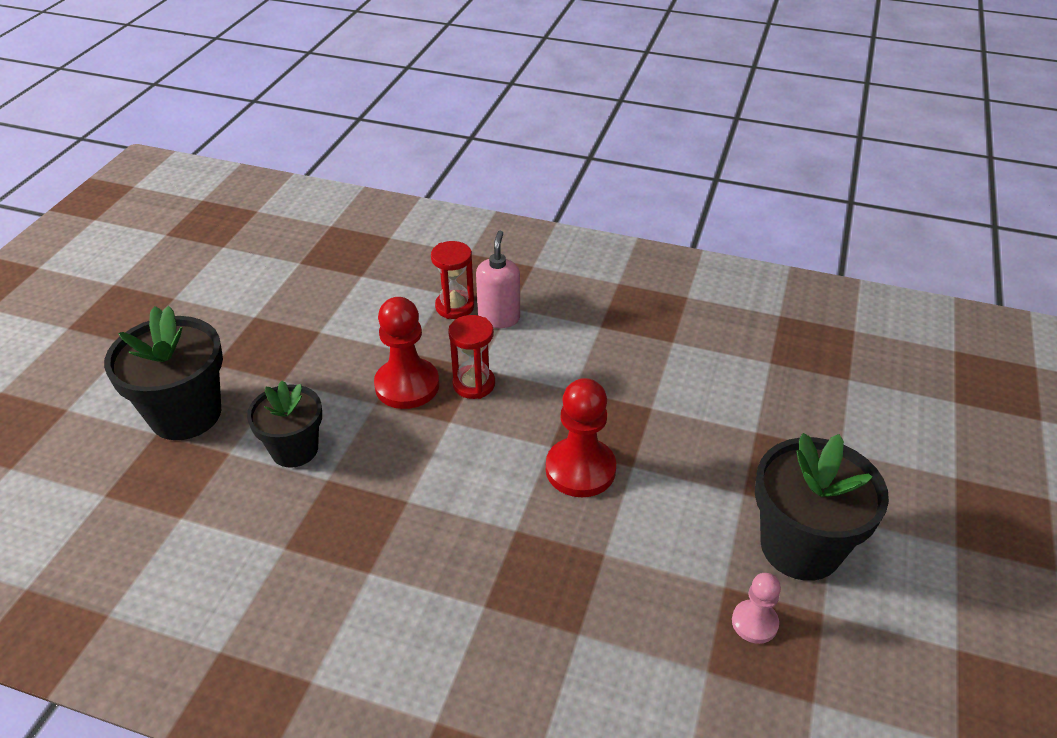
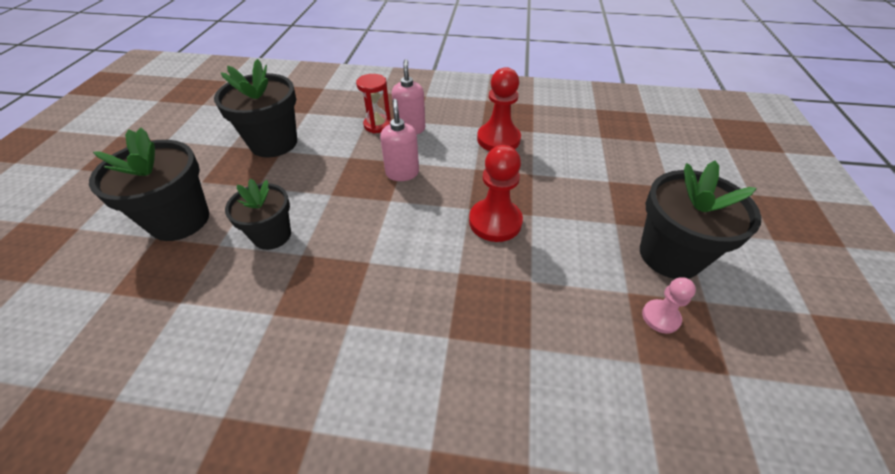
camera: 10 degrees left, 5 degrees up
red pawn [374,297,439,409] -> red pawn moved to [477,67,521,151]
red hourglass [448,315,495,399] -> pink soap dispenser [380,99,419,181]
none -> black flower pot [214,59,297,158]

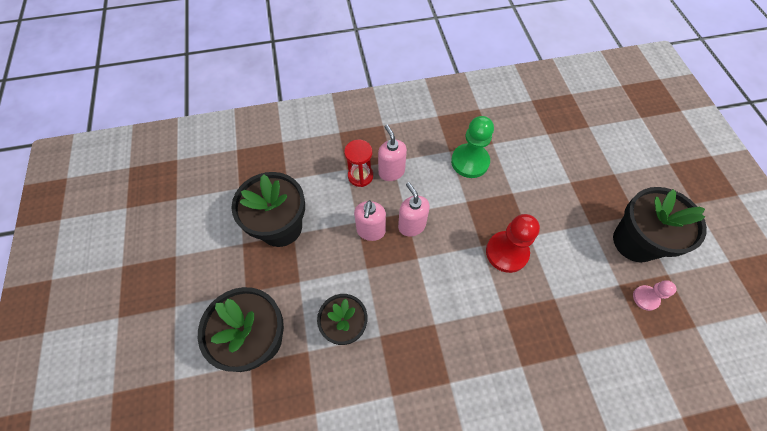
camera: 20 degrees left, 15 degrees up
red pawn [477,67,521,151] -> green pawn [451,116,494,178]
none -> pink soap dispenser [354,200,386,241]

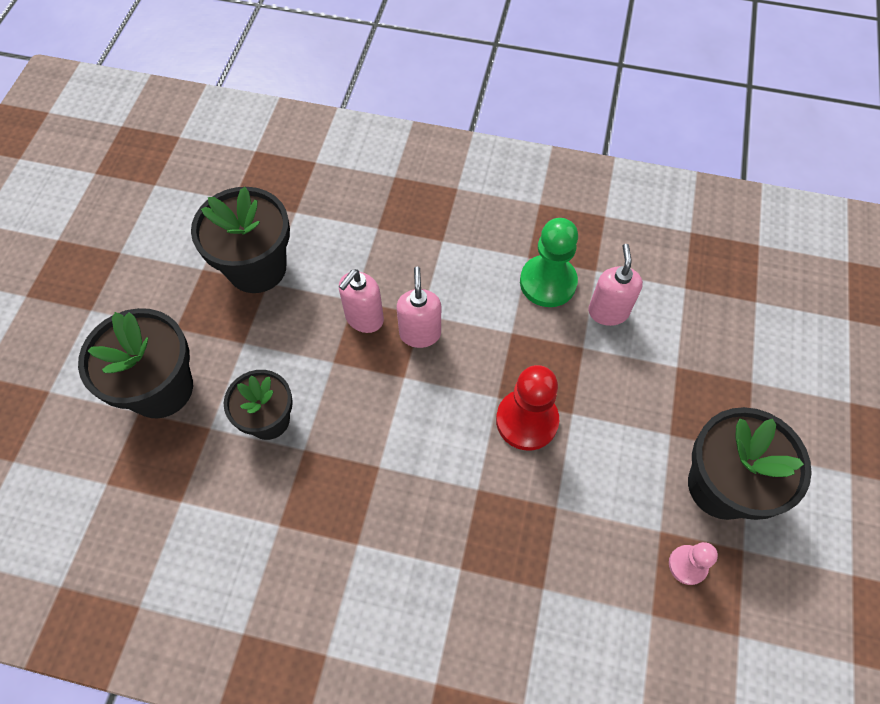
camera: 25 degrees right, 0 degrees up
red hourglass [344,140,373,187] -> none
pink soap dispenser [378,125,407,181] -> pink soap dispenser moved to [588,244,643,326]

